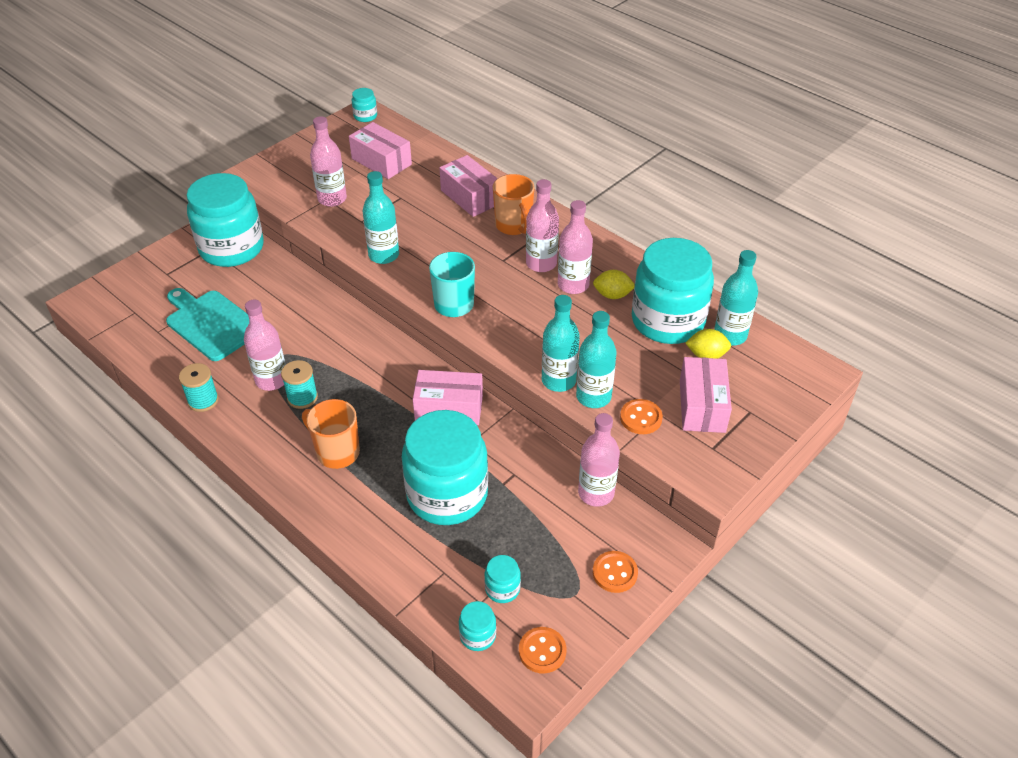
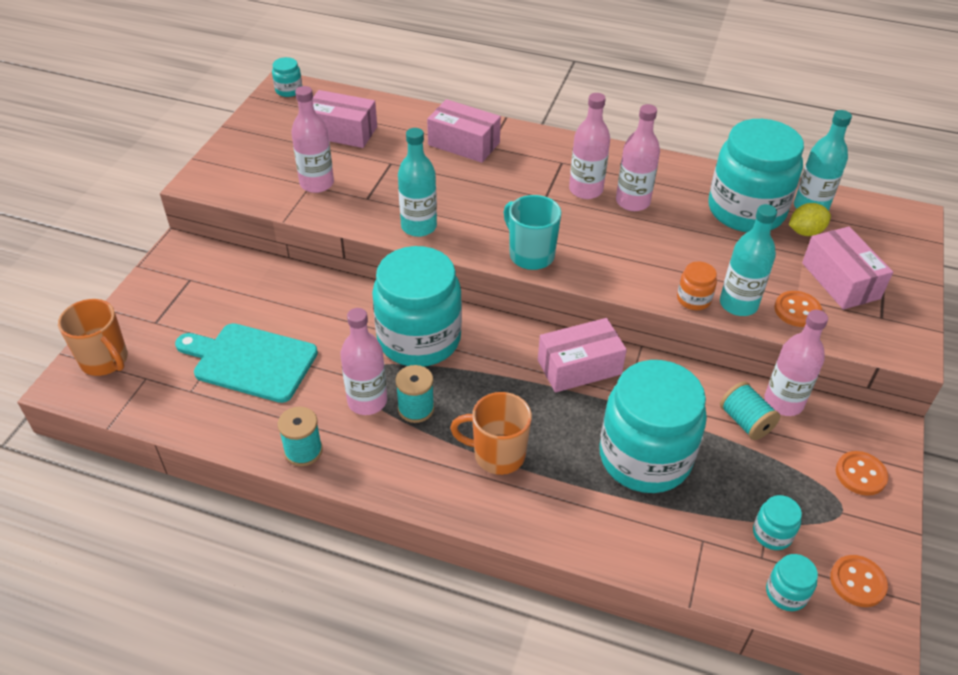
camera: 25 degrees left, 0 degrees up
turquoise jar [187,173,264,267] -> turquoise jar moved to [372,246,462,367]
orange mug [493,174,535,235] -> orange mug moved to [58,299,128,376]
turquoise bottle [542,295,580,392] -> orange jar [677,262,717,310]
yellow lemon [593,270,635,299] -> none
none -> turquoise spool [720,382,780,440]

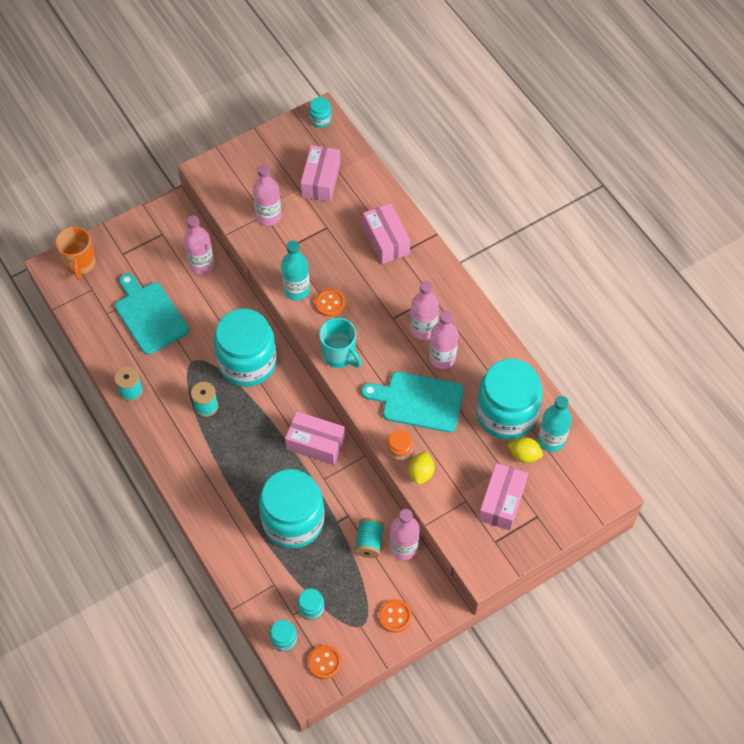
camera: 40 degrees right, 15 degrees up
pink box [312,90,377,148] -> pink box turned 45 degrees clockwise [301,145,340,202]
pink bottle [340,308,387,415] -> pink bottle moved to [184,215,214,274]
orange mug [450,392,532,475] -> none
turquoise mug [504,195,561,270] -> turquoise mug turned 135 degrees clockwise [319,318,362,368]
turquoise bottle [720,204,777,316] -> yellow lemon [409,451,435,485]
orange button [774,291,822,327] -> orange button moved to [315,289,345,317]
none -> turquoise cutting board [361,372,464,433]

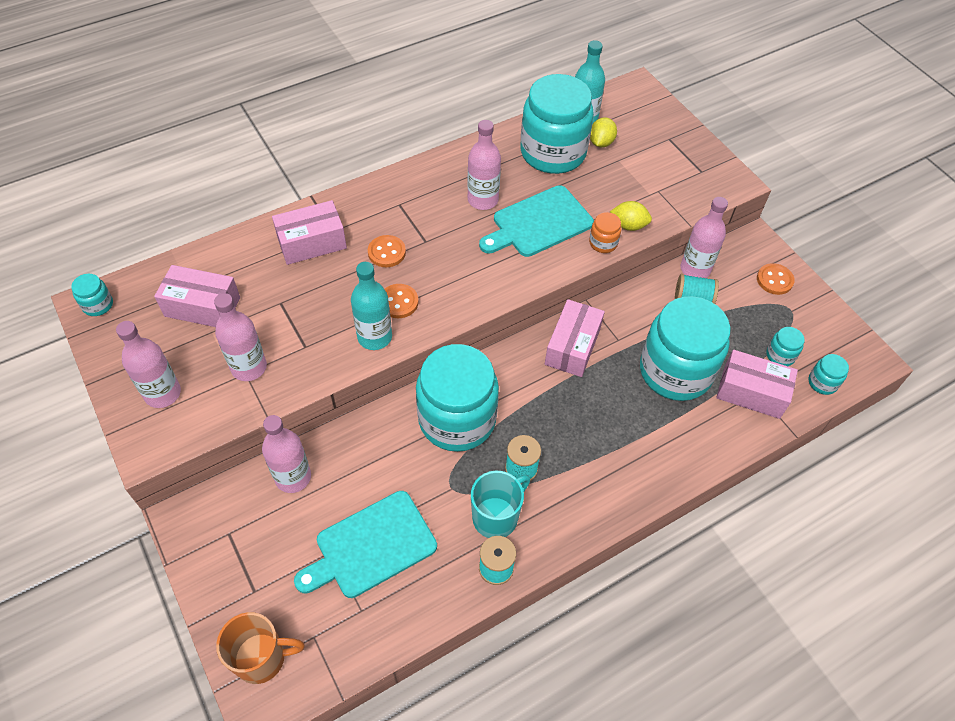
camera: 90 degrees left, 5 degrees down
orange button [308,645,342,679] -> orange button moved to [368,235,406,267]
turquoise mug [319,318,362,368] -> turquoise mug moved to [471,471,530,538]
turquoise cutting board [361,372,464,433] -> turquoise cutting board turned 45 degrees clockwise [479,185,594,257]
pink bottle [410,281,439,340] -> pink bottle moved to [116,321,181,408]
pink box [478,463,528,531] -> pink box moved to [716,350,798,419]

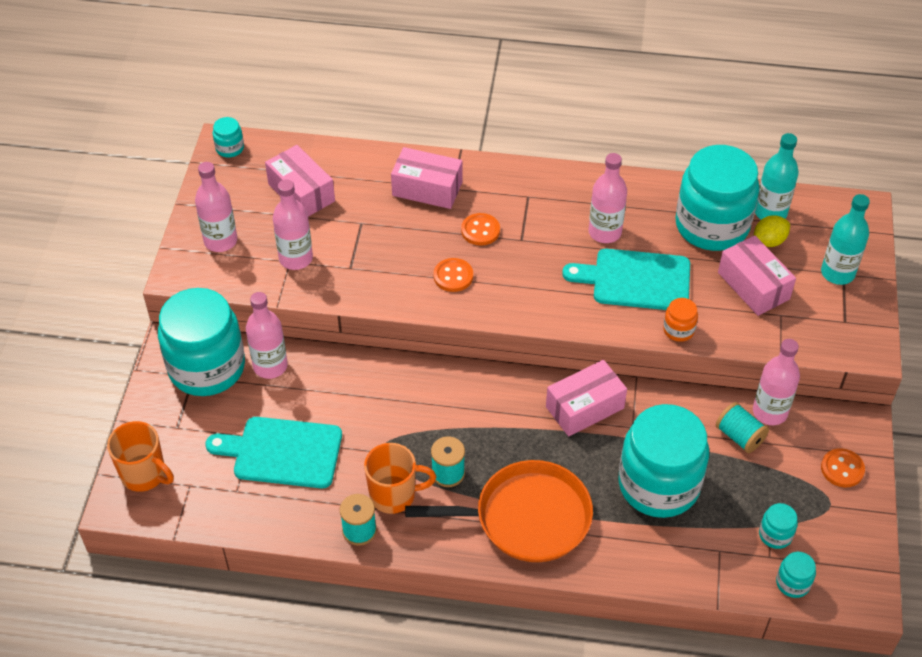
camera: 40 degrees right, 5 degrees down
turquoise bottle [351,262,392,350] -> turquoise bottle moved to [821,194,870,285]
turquoise jar [416,344,499,452] -> turquoise jar moved to [158,288,245,396]
turquoise mug [471,471,530,538] -> orange mug [364,443,436,514]
yellow lemon [610,201,652,231] -> none
pink box [716,350,798,419] -> pink box moved to [718,235,796,316]
none -> orange pan [405,460,593,562]

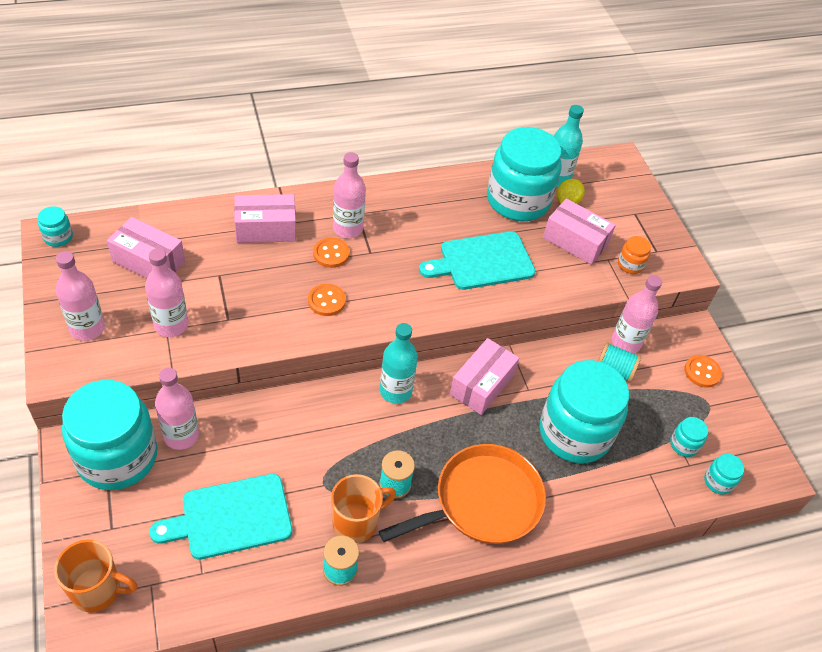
camera: 30 degrees left, 0 degrees up
pink bottle [588,153,627,243] -> pink bottle moved to [333,152,366,238]
orange jar [663,298,698,342] -> orange jar moved to [618,236,651,274]
turquoise bottle [821,194,870,285] -> turquoise bottle moved to [380,323,418,404]

